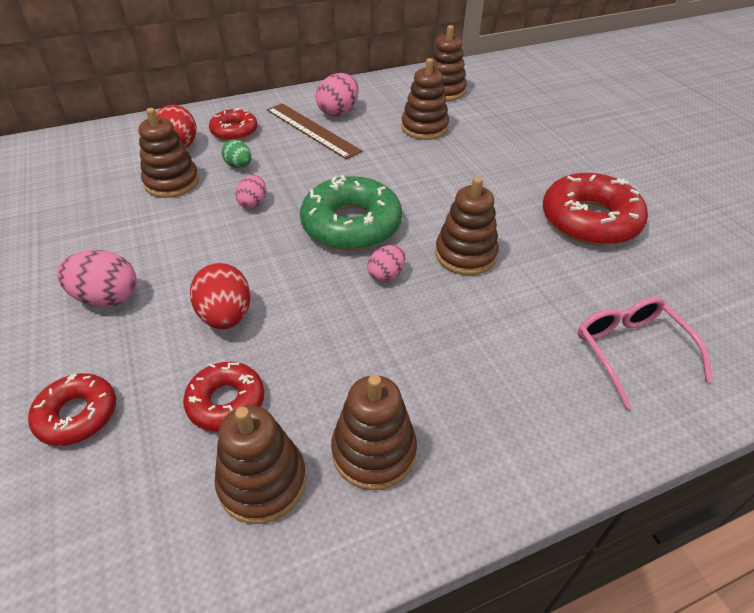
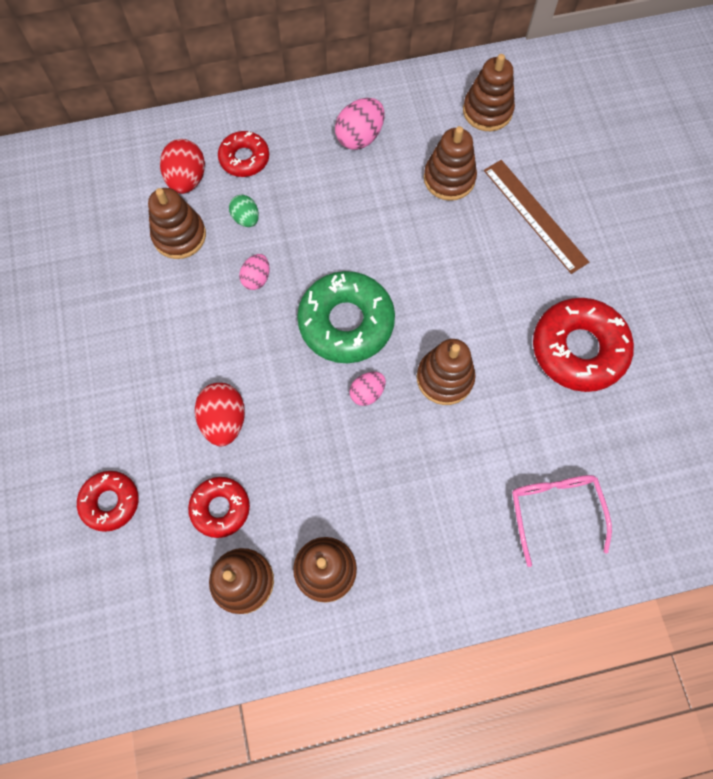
camera: 10 degrees right, 25 degrees up
pink egg [57,250,136,307] -> none
brown ruler [267,103,363,160] -> brown ruler moved to [484,160,589,274]

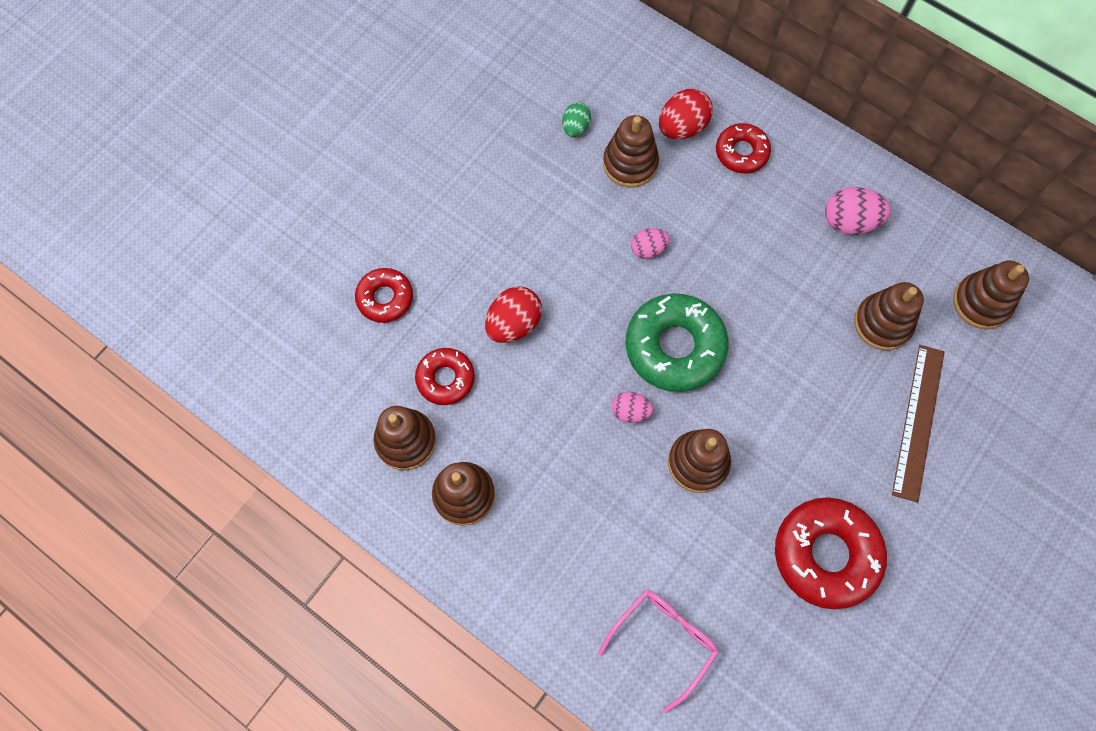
camera: 50 degrees right, 0 degrees up
green egg [229,195,259,227] -> green egg moved to [562,102,591,137]

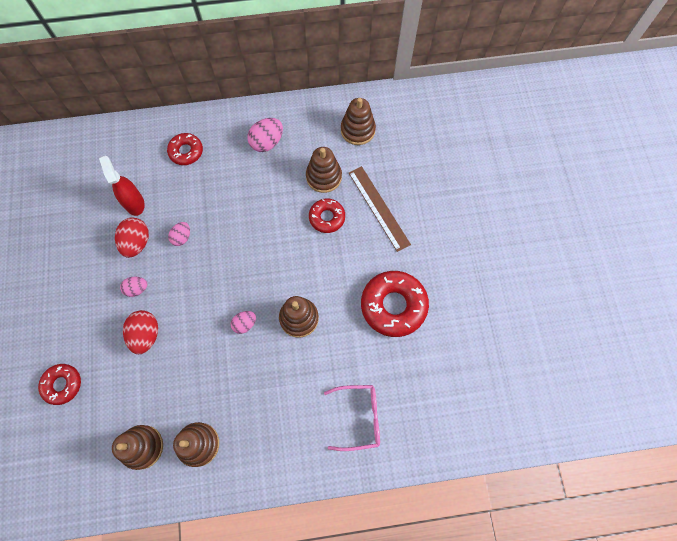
camera: 45 degrees left, 0 degrees up
red donut [415,348,475,405] -> red donut moved to [309,198,345,233]
green egg [562,102,591,137] -> none
pink glasses [598,590,719,713] -> pink glasses turned 90 degrees clockwise [324,385,380,451]
brown stacking toy [603,115,659,188] -> red spray bottle [99,156,145,216]
green donut [626,293,728,392] -> none
red egg [659,89,713,139] -> red egg moved to [115,218,149,258]
none -> pink egg [120,277,147,297]

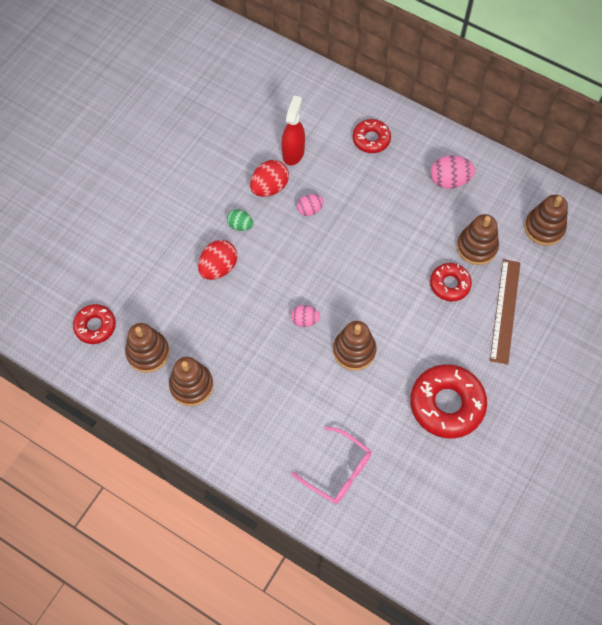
camera: 40 degrees right, 5 degrees down
red donut [38,364,81,405] -> red donut moved to [73,304,116,344]
pink egg [120,277,147,297] -> green egg [227,209,253,231]

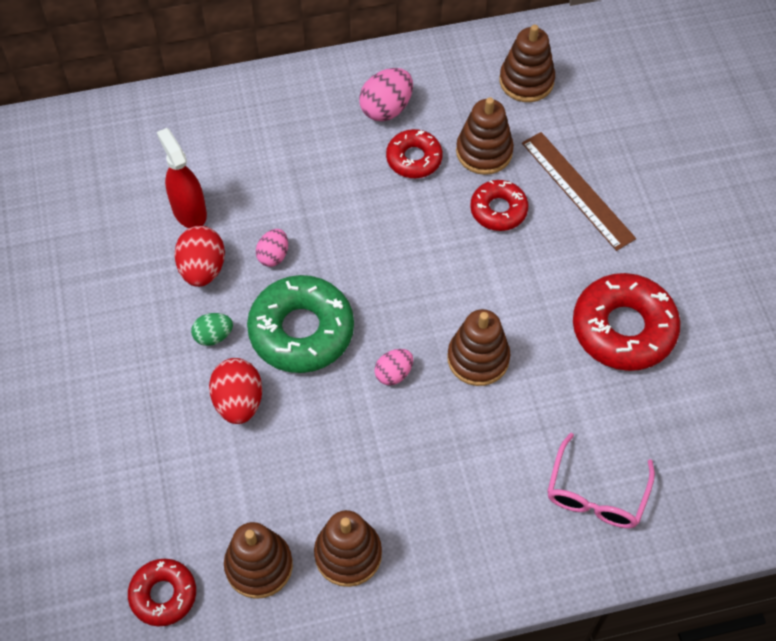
camera: 45 degrees left, 5 degrees down
pink glasses [291,427,371,504] -> pink glasses turned 120 degrees clockwise [547,433,655,528]
red donut [353,119,391,153] -> red donut moved to [386,129,443,178]
none -> green donut [247,275,354,373]

